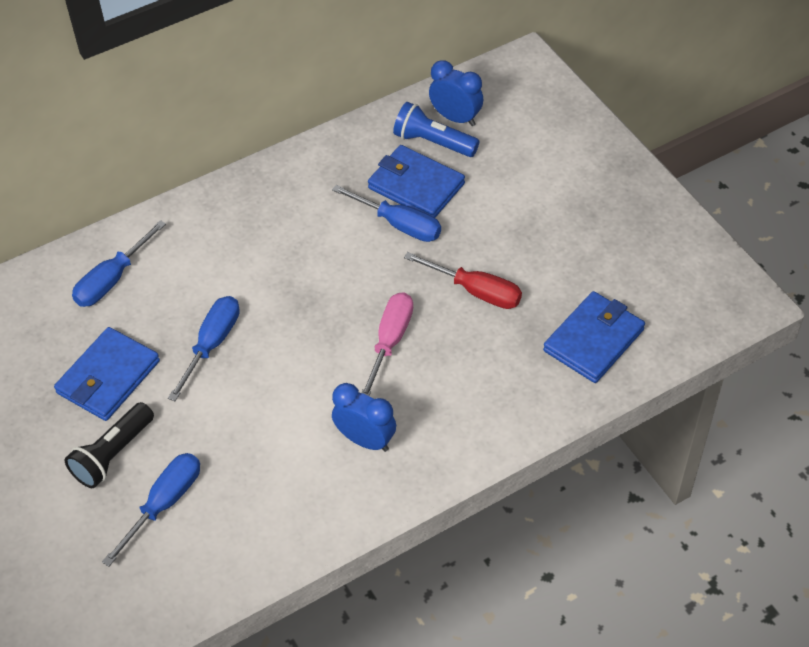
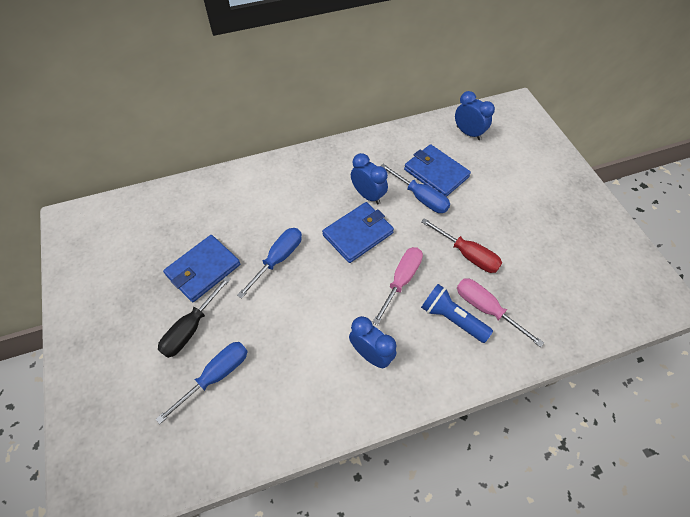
camera: 10 degrees right, 5 degrees up
black flashlight [65,402,154,488] -> black screwdriver [158,276,231,358]
blue screwdriver [72,220,166,307] -> none
blue flashlight [393,102,480,157] -> blue flashlight moved to [421,284,493,343]
blue wallet [543,291,645,383] -> blue wallet moved to [322,202,394,263]
none -> blue clock [351,153,388,204]
none -> pink screwdriver [457,278,544,347]

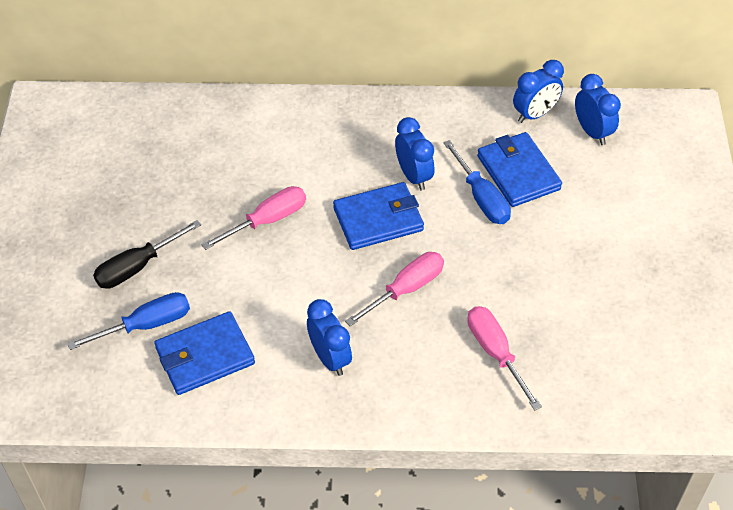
camera: 20 degrees right, 5 degrees down
blue wallet [163,235,240,302] -> blue wallet moved to [154,311,255,395]
blue screwdriver [237,228,302,299] -> pink screwdriver [201,186,306,250]
red screwdriver [421,218,502,273] -> none
blue flashlight [421,284,493,343] -> none
none -> blue clock [513,60,564,123]

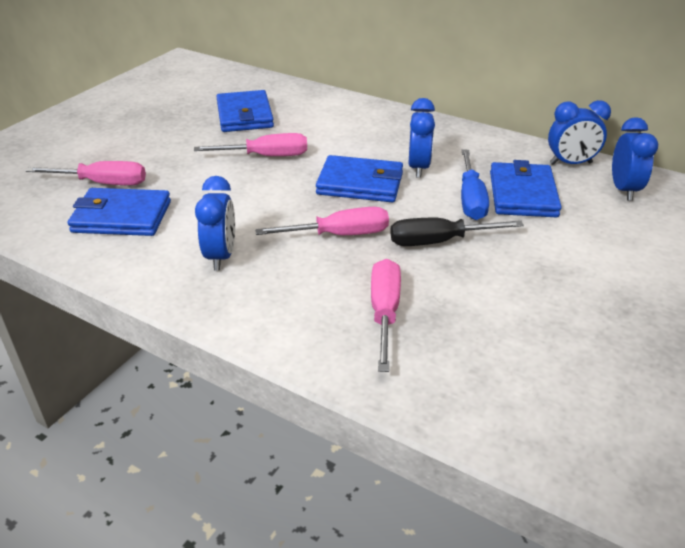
camera: 30 degrees right, 15 degrees down
blue screwdriver [67,292,190,350] -> pink screwdriver [26,161,146,185]
black screwdriver [93,220,201,289] -> black screwdriver moved to [390,218,524,246]
none -> blue wallet [216,90,274,132]

